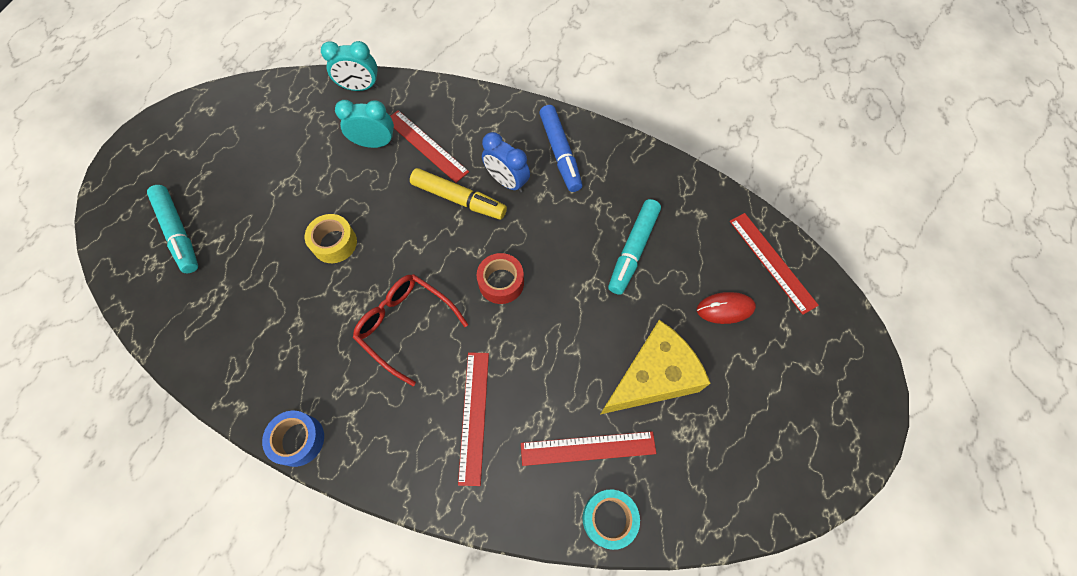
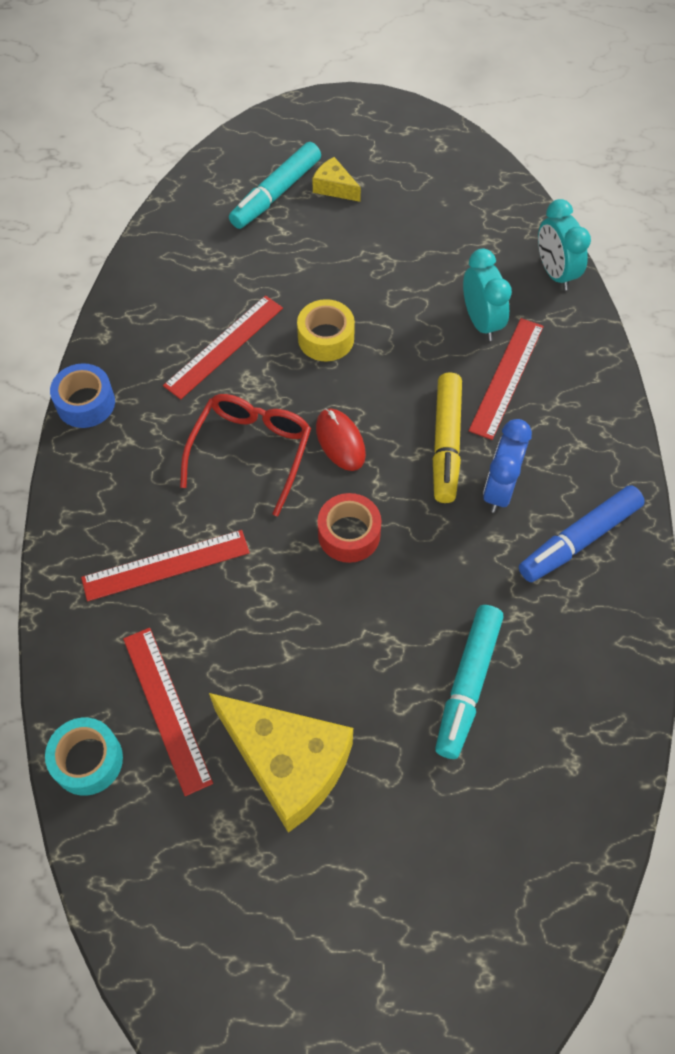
camera: 70 degrees right, 5 degrees down
turquoise marker [608,199,661,295] -> turquoise marker turned 75 degrees counterclockwise [435,605,503,759]
red mouse [697,292,756,324] -> red mouse moved to [316,408,366,471]
red ruler [729,213,819,315] -> red ruler moved to [163,295,283,400]
none -> yellow cheese [312,157,361,202]

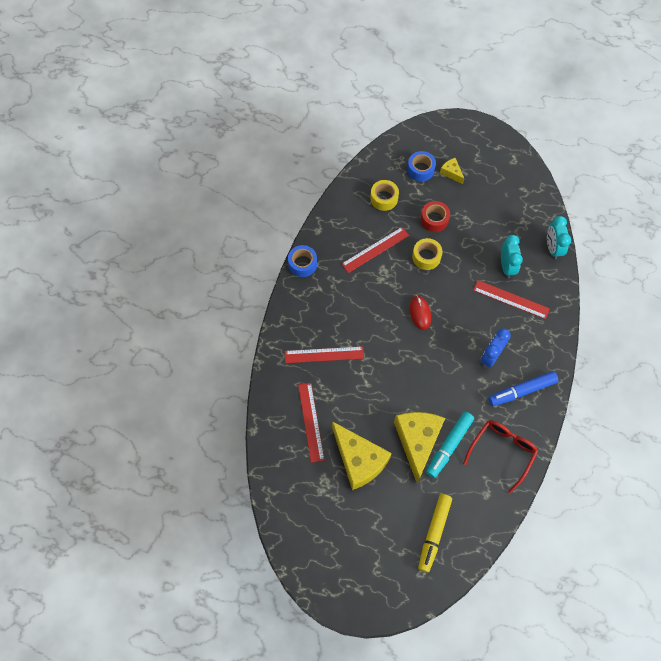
camera: 15 degrees right, 5 degrees up
turquoise tape [45,718,123,796] -> none
red glasses [180,394,311,516] -> red glasses moved to [463,420,538,494]
turquoise marker [229,142,321,229] -> blue tape [407,151,436,182]
red tape [318,493,381,563] -> red tape moved to [421,201,450,232]
yellow marker [433,373,462,503] -> yellow marker moved to [418,494,452,573]
red ruler [469,318,544,440] -> red ruler turned 75 degrees clockwise [473,280,550,319]
none -> yellow tape [370,180,399,211]
none -> yellow cheese [394,412,445,483]

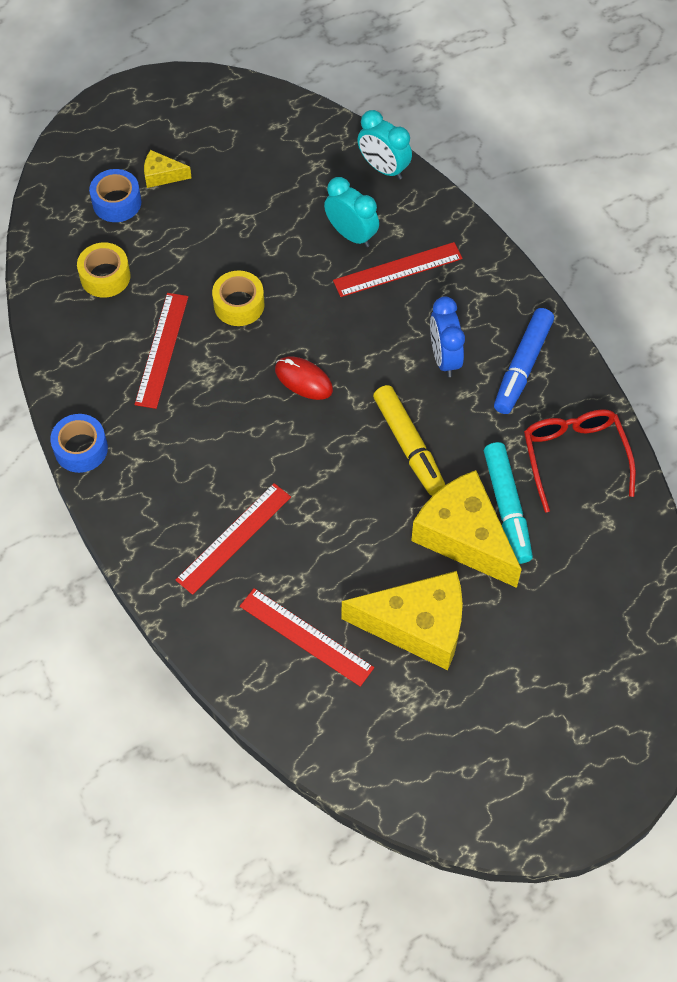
camera: 45 degrees left, 5 degrees down
yellow marker [418,494,452,573] -> yellow marker moved to [373,385,445,496]
red tape [421,201,450,232] -> none

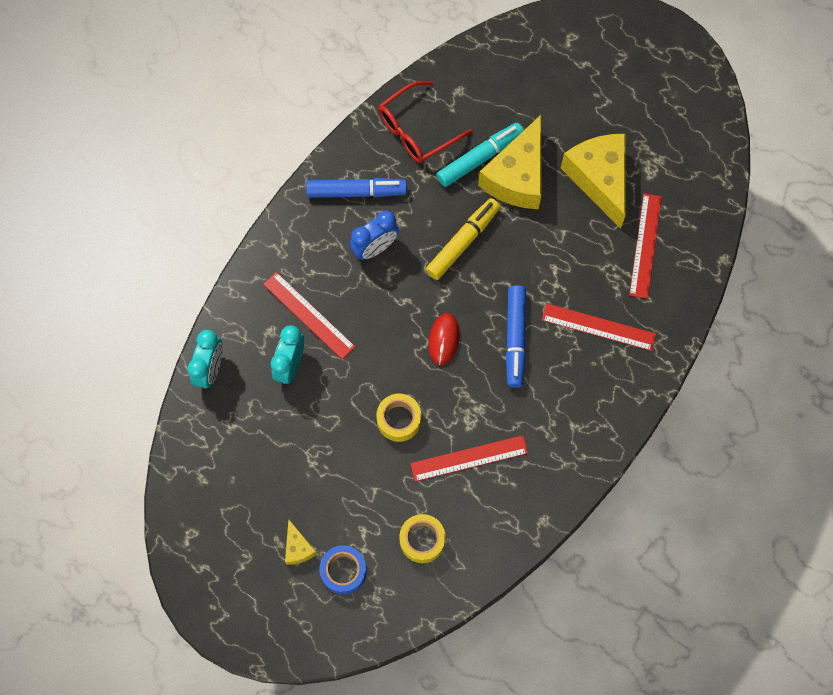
camera: 115 degrees left, 10 degrees up
blue tape [50,414,108,473] -> none
none -> blue marker [506,285,526,388]

